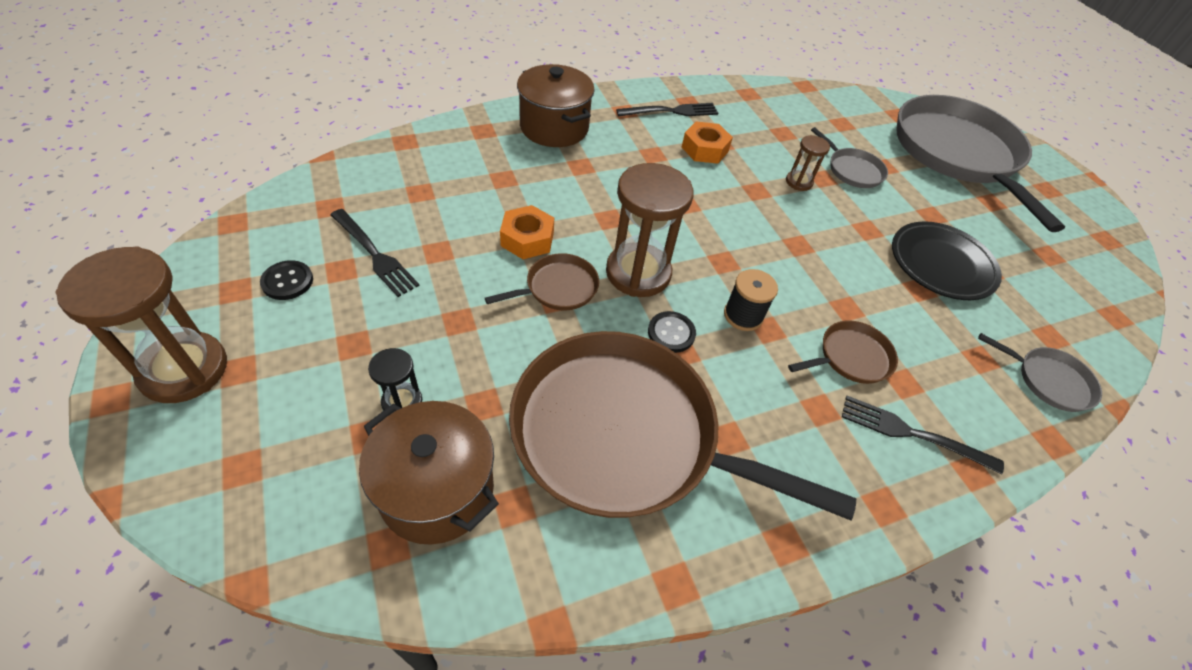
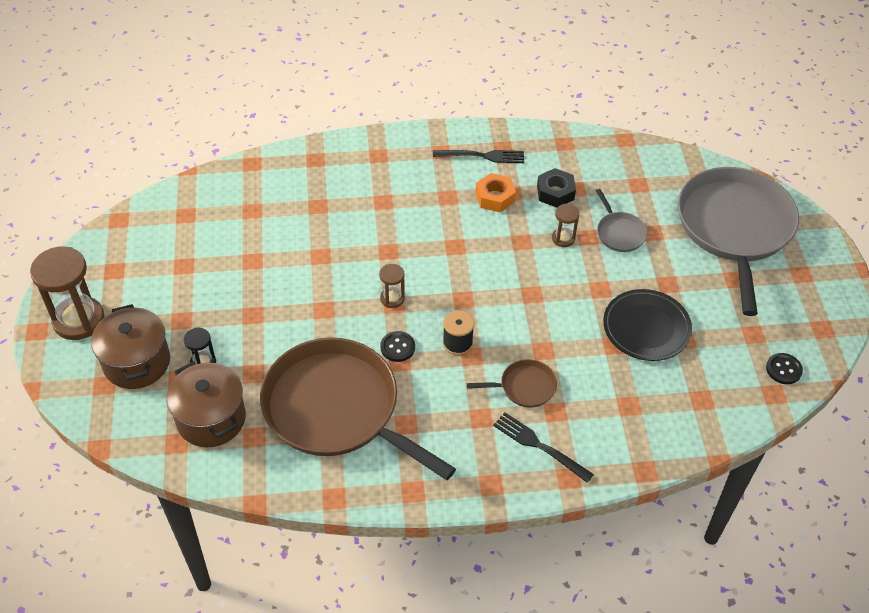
camera: 20 degrees right, 0 degrees up
black button [260,260,313,300] -> black button moved to [766,353,803,384]
black fork [330,209,420,297] -> none
brown pan [485,253,599,310] -> none
orange nut [500,205,554,259] -> none
brown pot [517,64,595,147] -> brown pot moved to [91,304,170,389]
brown hourglass [606,163,694,297] -> brown hourglass [379,264,405,308], size x0.49
grey pan [978,333,1102,412] -> none
none -> black nut [537,168,576,208]

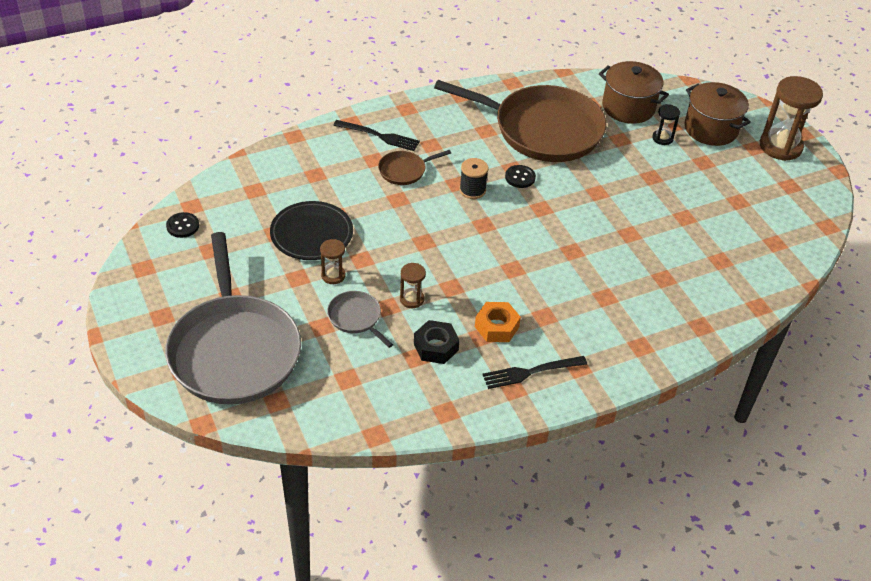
camera: 160 degrees right, 5 degrees down
brown hourglass [379,264,405,308] -> brown hourglass moved to [320,239,346,284]

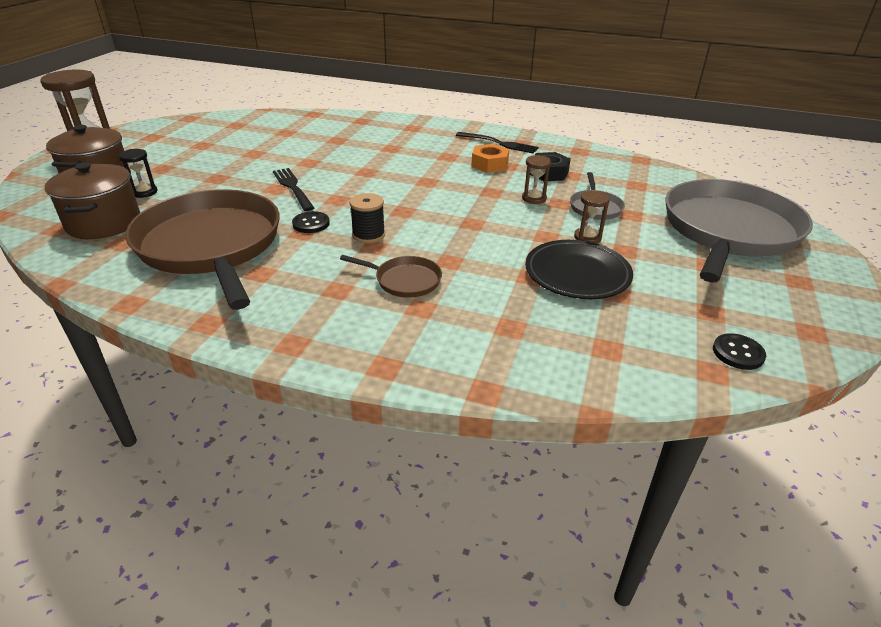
camera: 135 degrees left, 10 degrees down
black fork [333,120,420,151] -> black fork moved to [273,168,314,211]

